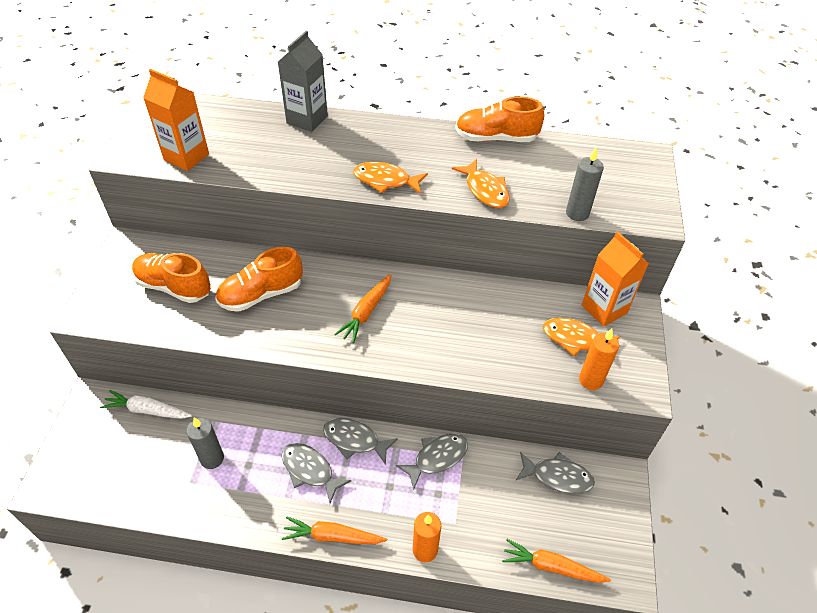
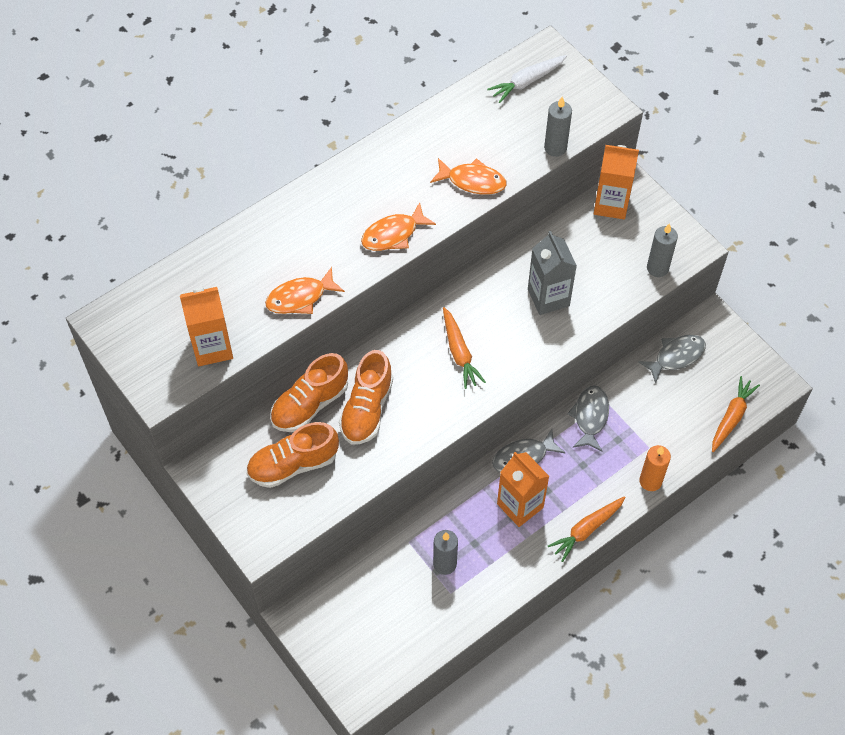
camera: 45 degrees left, 10 degrees up
white carrot [100,390,192,419] -> white carrot moved to [487,55,567,103]
grey carton [278,31,328,132] -> grey carton moved to [528,231,577,315]
grey fish [282,443,352,503] -> orange carton [497,452,550,527]
orange shoe [455,96,544,142] -> orange shoe moved to [270,353,348,432]
orange carrot [502,539,611,583] -> orange carrot turned 150 degrees clockwise [712,376,760,452]
orange fish [543,317,620,361] -> orange fish moved to [265,267,345,314]
orange candle [579,329,619,390] -> grey candle [647,223,678,277]

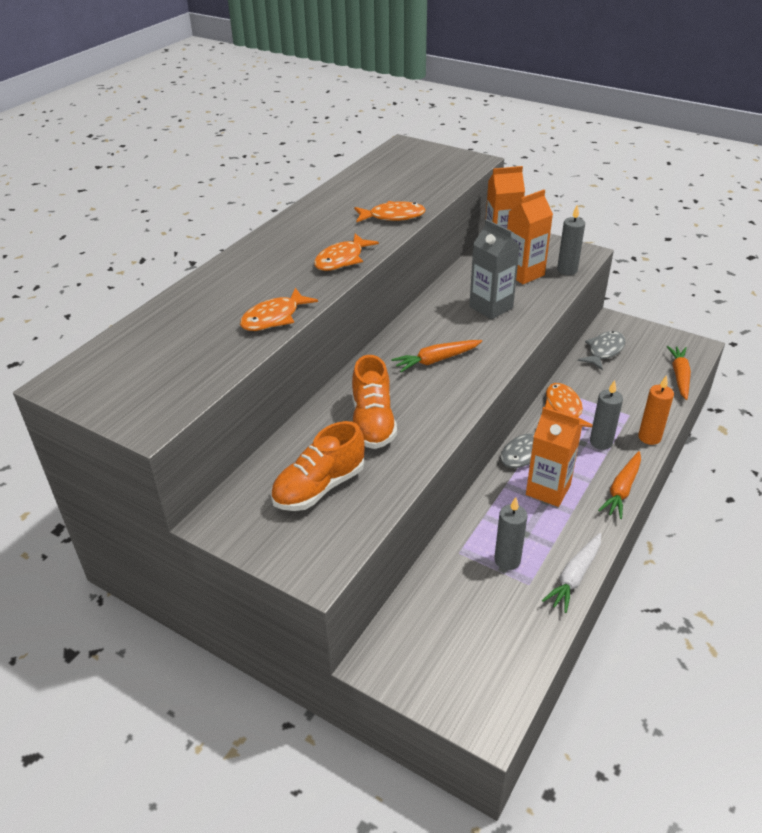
camera: 20 degrees left, 20 degrees down
orange carton [180,287,233,366] -> orange carton moved to [507,190,553,284]
orange shoe [270,353,348,432] -> none
orange carrot [443,307,486,389] -> orange carrot turned 105 degrees clockwise [391,340,482,372]
white carrot [487,55,567,103] -> white carrot moved to [542,533,601,613]
grey candle [544,97,572,157] -> grey candle moved to [590,380,623,450]
grey fish [567,385,609,452] -> orange fish [545,383,593,427]

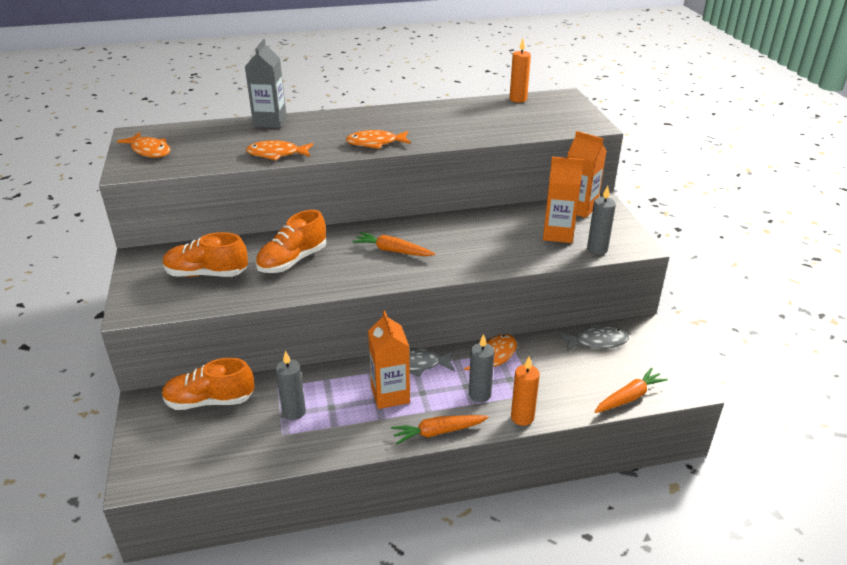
camera: 45 degrees right, 5 degrees down
orange fish [354,201,426,223] -> orange fish moved to [117,132,170,158]
grey carton [469,219,520,319] -> grey carton moved to [245,39,287,128]
white carrot [542,533,601,613] -> none
none -> orange shoe [162,358,254,410]
none -> orange candle [510,39,531,103]

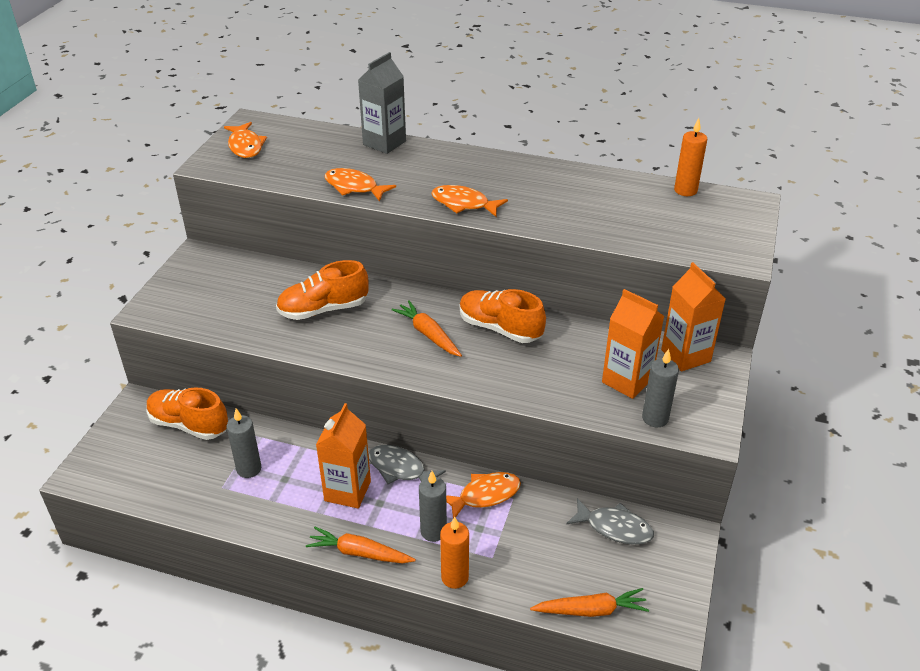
camera: 30 degrees right, 5 degrees up
orange shoe [163,232,248,277] -> orange shoe moved to [460,289,546,343]

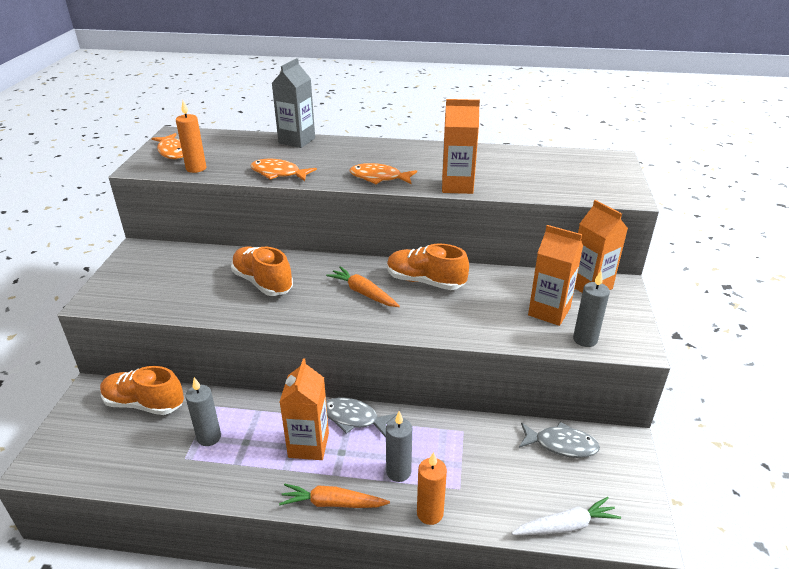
camera: 10 degrees left, 5 degrees down
orange shoe [276,260,369,320] -> orange shoe turned 75 degrees clockwise [231,247,293,296]
orange fish [446,472,521,518] -> none
orange carrot [530,588,649,617] -> white carrot [511,497,621,535]
orange candle [674,118,707,196] -> orange candle moved to [176,101,206,173]
none -> orange carton [442,99,480,194]

